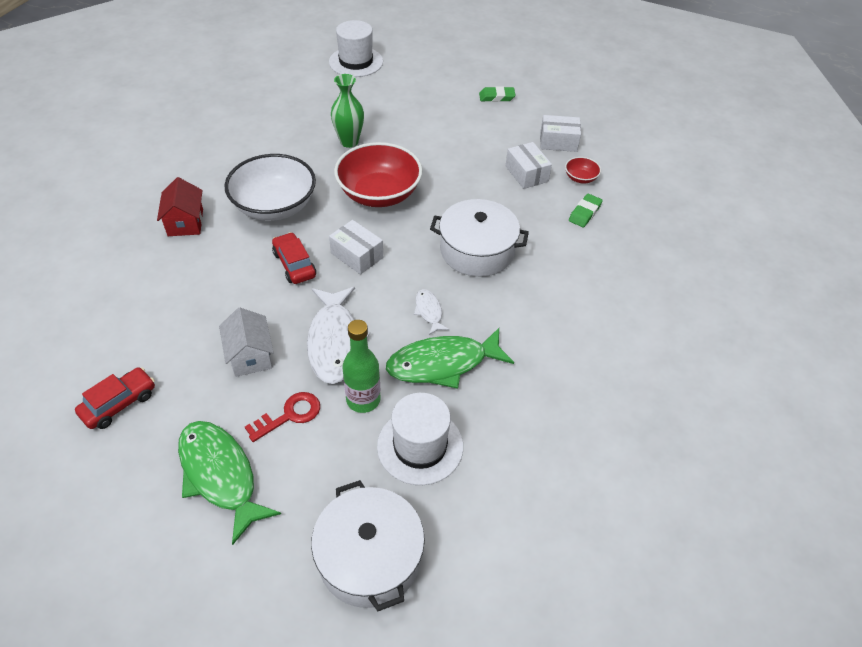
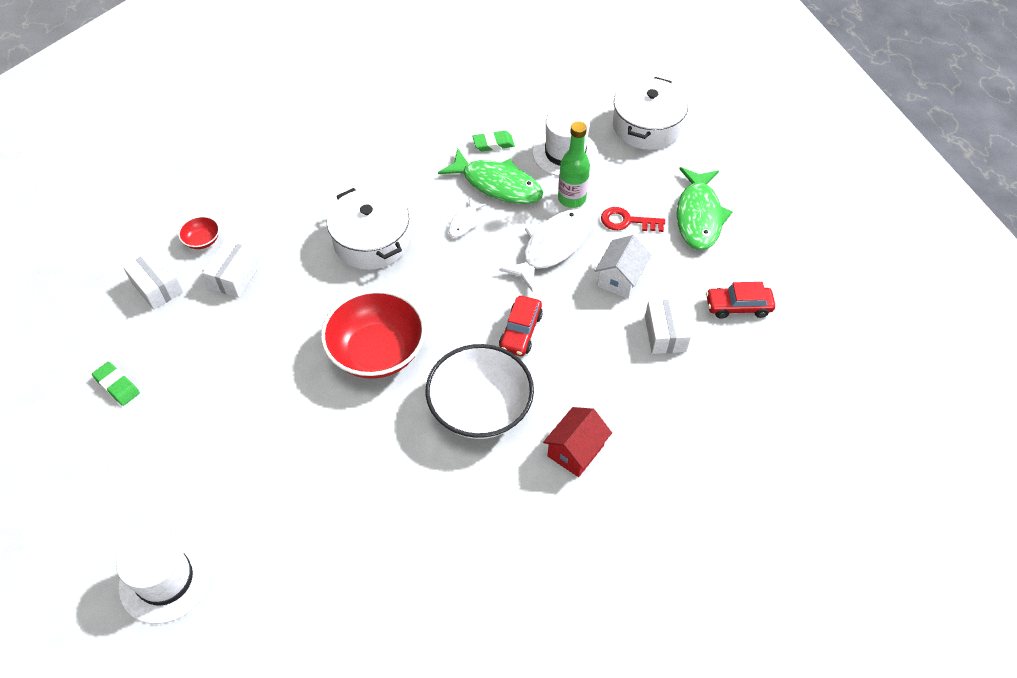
camera: 135 degrees left, 5 degrees up
white box [329,220,383,275] -> white box moved to [645,299,691,354]
green vase [331,74,364,148] -> none
green eraser [569,194,603,227] -> green eraser moved to [472,131,515,151]

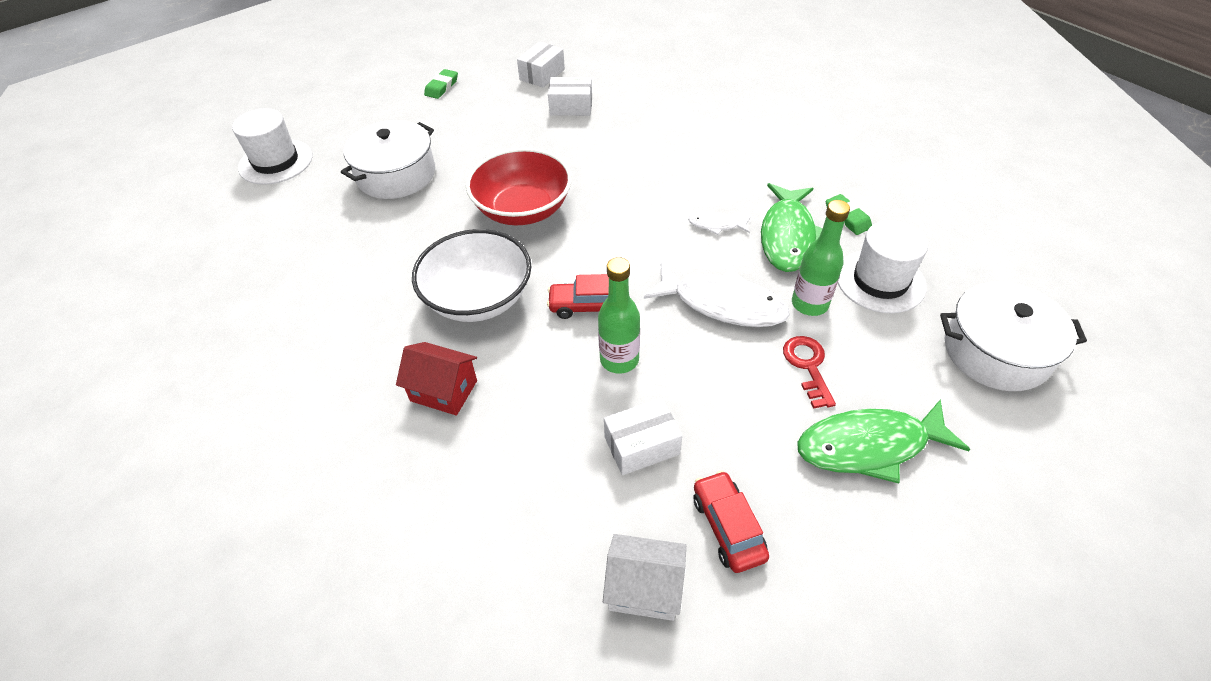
camera: 75 degrees right, 5 degrees down
red bowl [178,216,220,249] -> none
white pot [327,188,410,270] -> white pot moved to [341,120,435,199]
white house [595,235,651,299] -> white house moved to [603,534,686,621]
none -> green bottle [598,257,640,374]

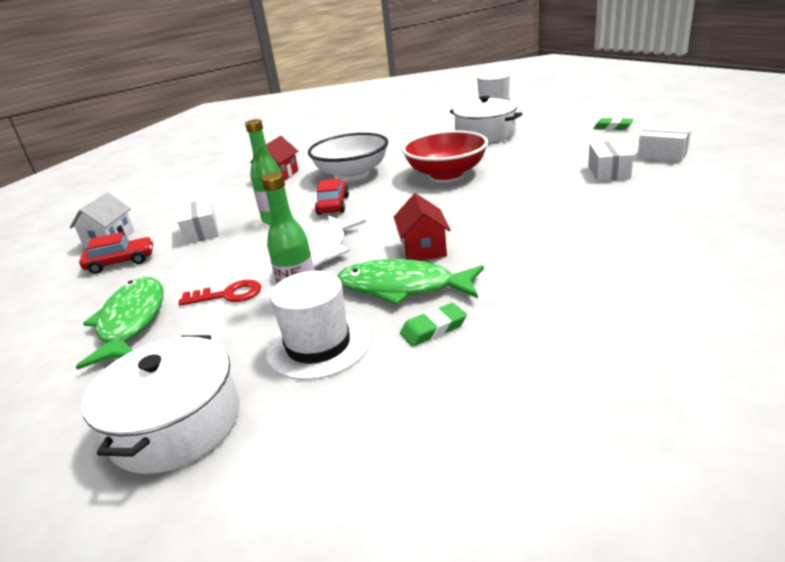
camera: 95 degrees right, 20 degrees down
white fish [688,212,750,235] -> red house [394,193,450,261]

